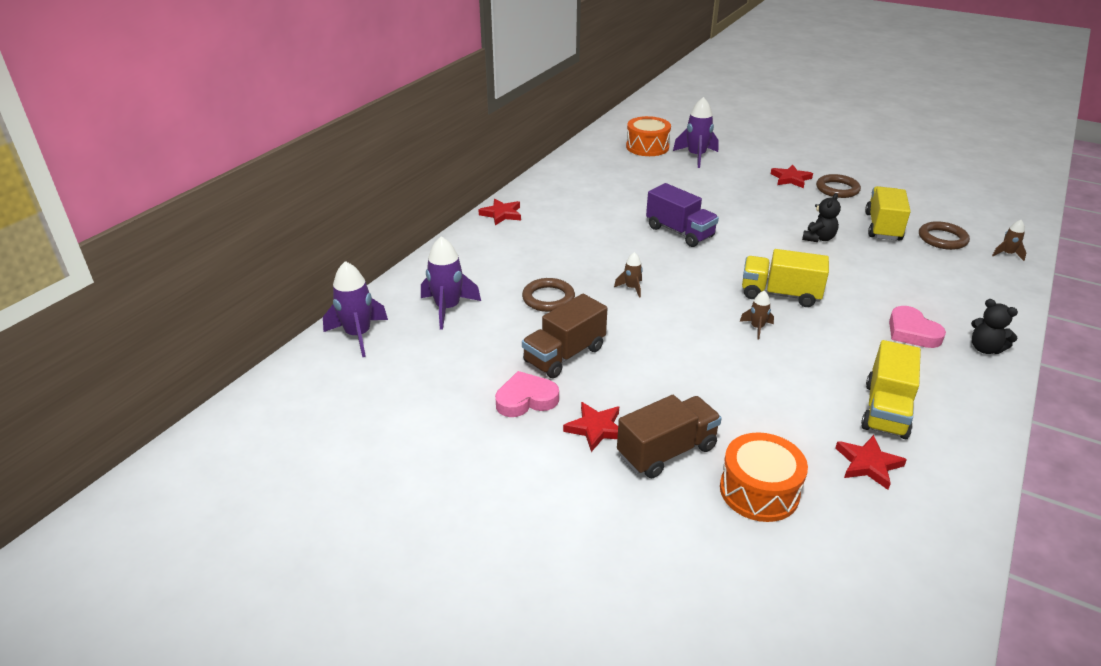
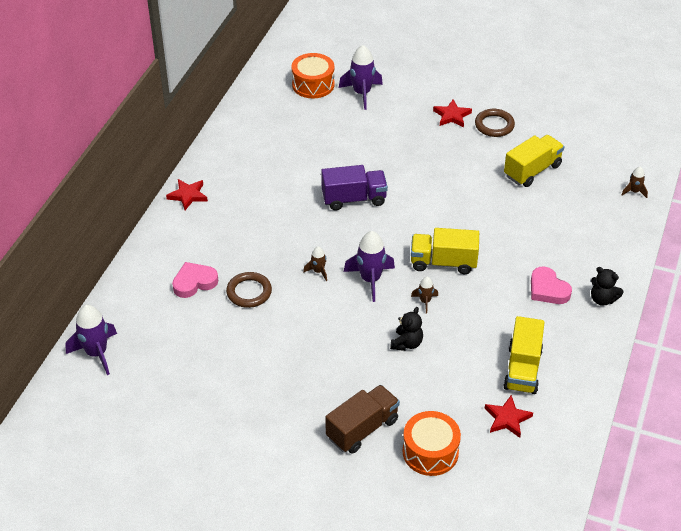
camera: 10 degrees left, 10 degrees up
purple rocket [421,236,481,330] -> purple rocket moved to [344,231,395,302]
pink heart [495,371,559,417] -> pink heart moved to [172,262,218,298]
brown truck [522,294,607,378] -> none
red star [563,402,619,452] -> none
purple truck [646,183,719,247] -> purple truck turned 45 degrees counterclockwise [321,165,388,211]
black teddy bear [802,193,841,242] -> black teddy bear moved to [390,307,423,351]
yellow truck [865,186,911,241] -> yellow truck turned 45 degrees clockwise [504,135,564,187]
brown ring [919,221,970,250] -> none

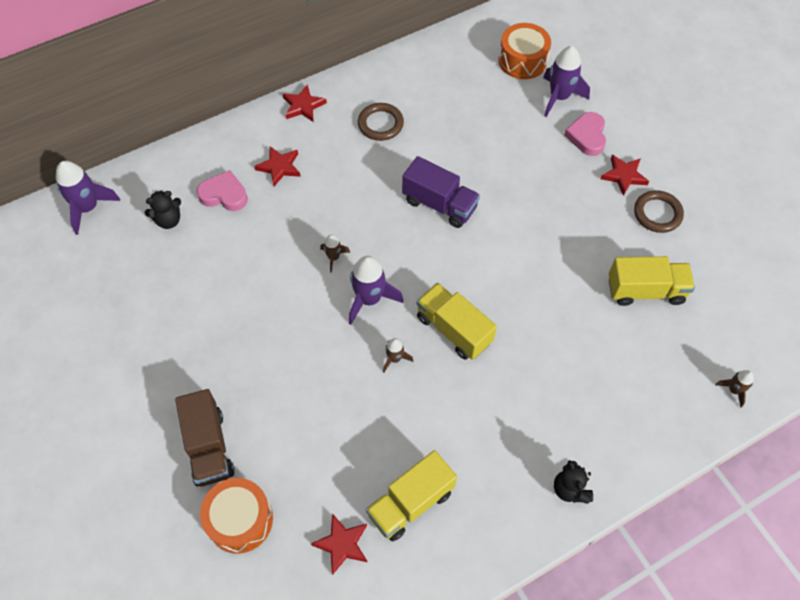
camera: 40 degrees right, 15 degrees up
brown ring [226,272,272,308] -> brown ring moved to [358,103,404,141]
brown truck [325,385,400,454] -> brown truck turned 75 degrees clockwise [175,389,234,486]
black teddy bear [390,307,423,351] -> black teddy bear moved to [145,191,181,229]
pink heart [531,266,572,304] -> pink heart moved to [564,112,606,156]
none -> red star [254,146,301,186]

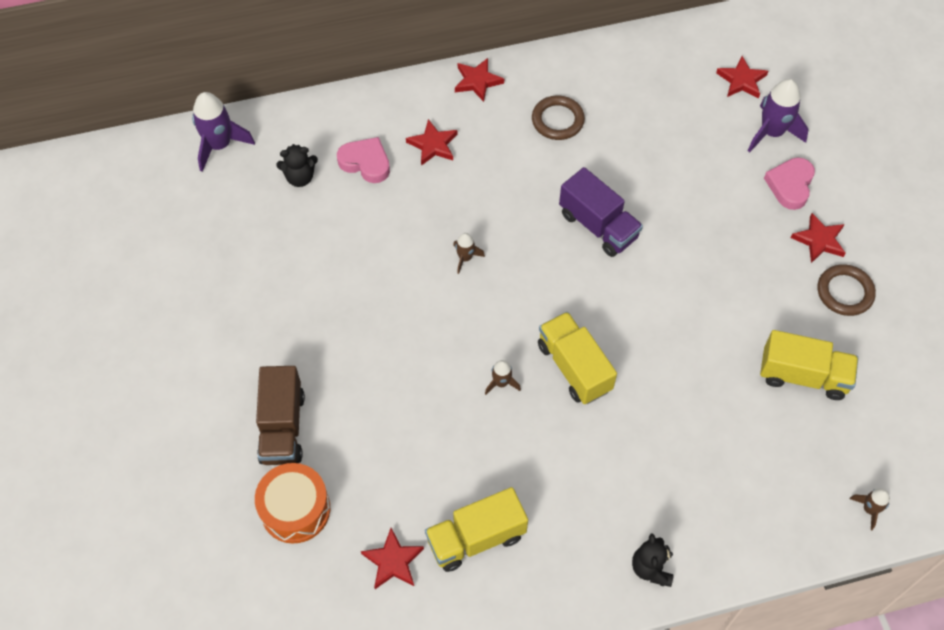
camera: 15 degrees right, 0 degrees up
purple rocket [349,256,404,325] -> none
orange drum [498,23,551,79] -> red star [716,56,768,99]

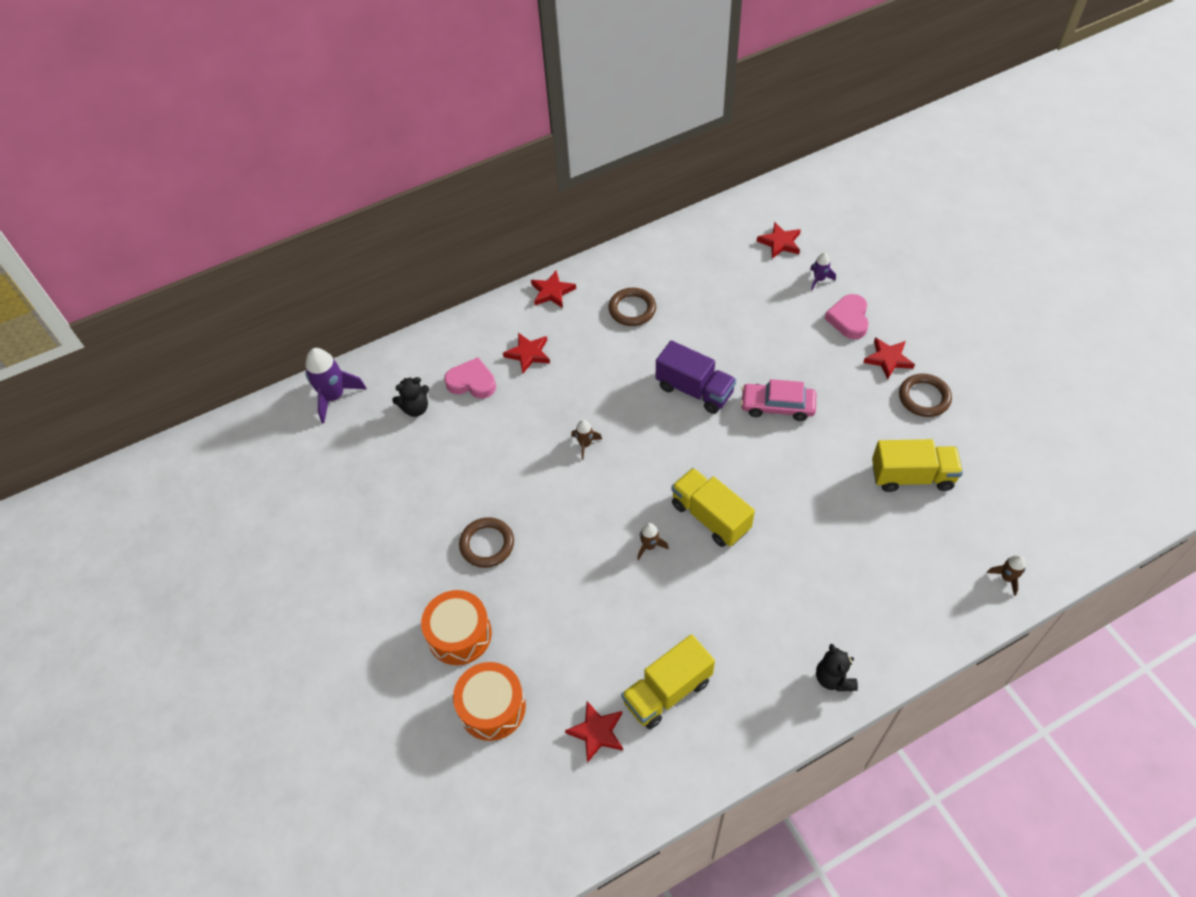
camera: 10 degrees left, 5 degrees down
brown truck [256,366,305,465] -> orange drum [421,590,492,665]
purple rocket [748,79,809,153] -> purple rocket [810,253,836,290], size x0.52
none -> brown ring [459,517,514,568]
none -> pink car [740,379,816,421]

